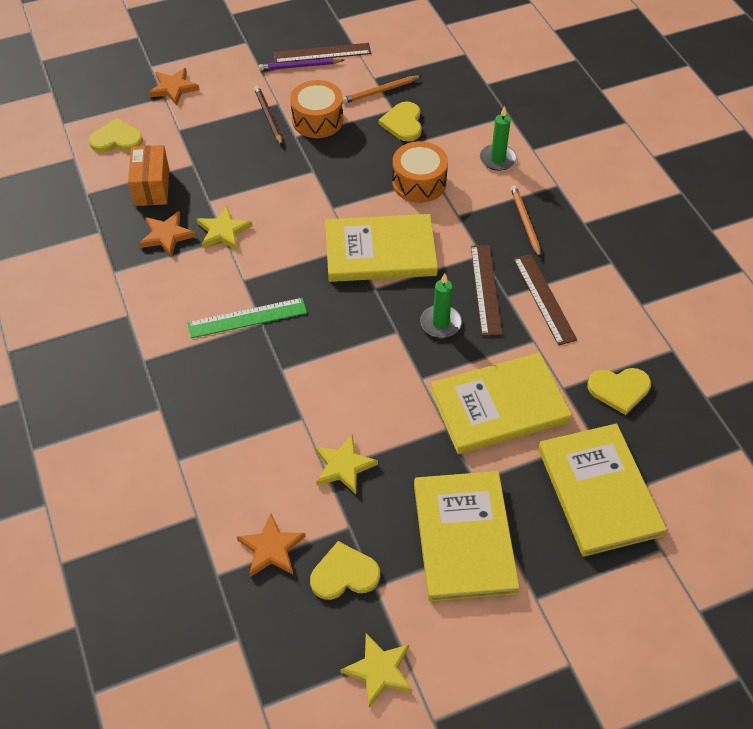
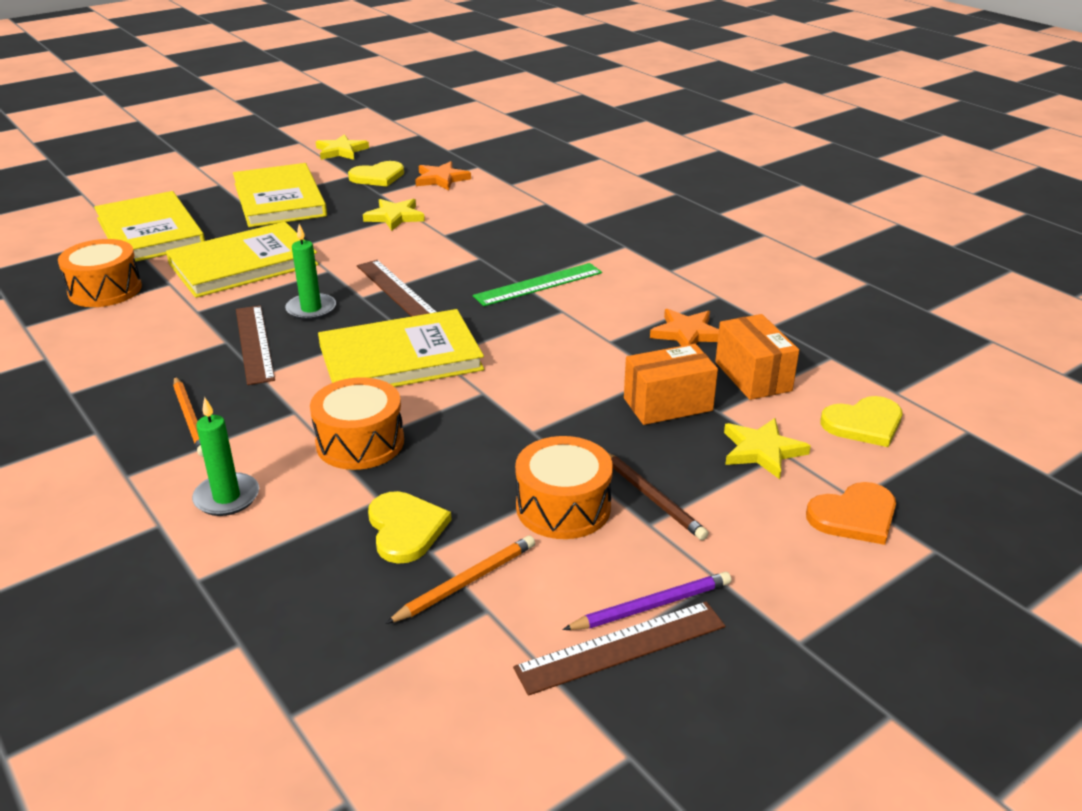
camera: 165 degrees right, 20 degrees down
orange star [149,68,200,106] -> orange heart [806,482,896,545]
yellow star [197,206,252,250] -> yellow star moved to [724,418,811,479]
brown ruler [513,254,577,346] -> brown ruler moved to [357,260,436,317]
yellow heart [588,368,651,415] -> orange drum [58,239,142,307]
none -> orange box [624,344,718,425]

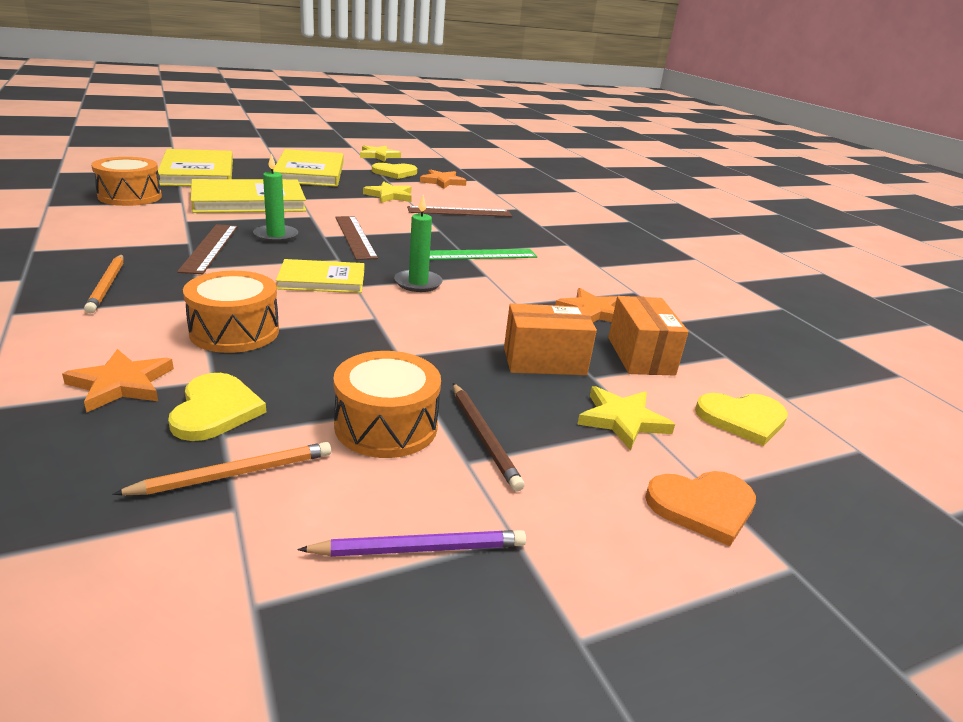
camera: 10 degrees right, 5 degrees down
green candle [192,397,259,516] -> green candle moved to [394,195,443,292]
yellow book [318,309,484,387] -> yellow book [276,259,364,293], size x0.60
brown ruler [513,601,725,696] -> brown ruler moved to [407,206,512,217]
none -> orange star [62,349,174,413]

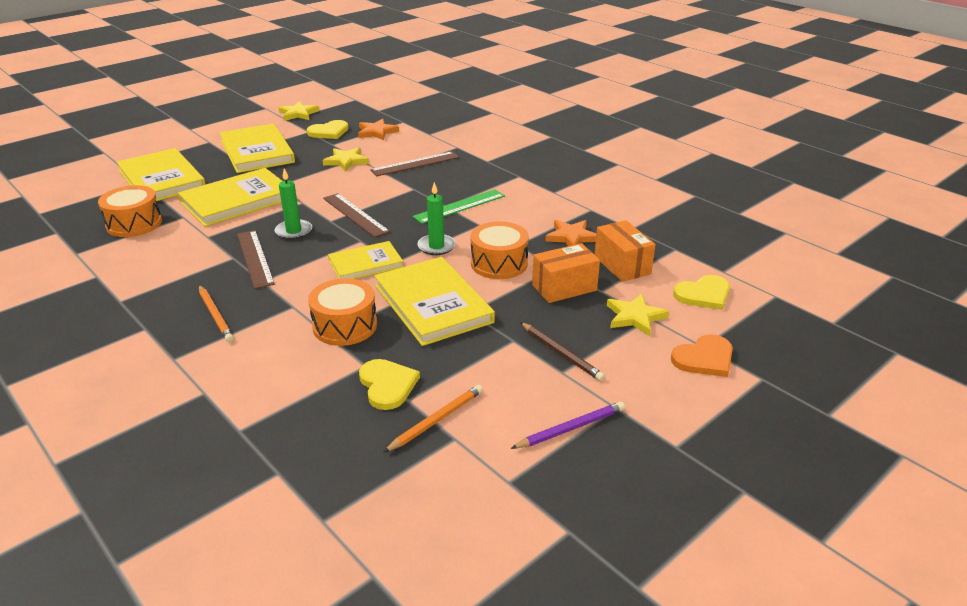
camera: 15 degrees left, 5 degrees up
orange star [62,349,174,413] -> none
orange drum [333,351,441,458] -> orange drum moved to [471,222,529,279]
none -> yellow book [374,257,495,346]

